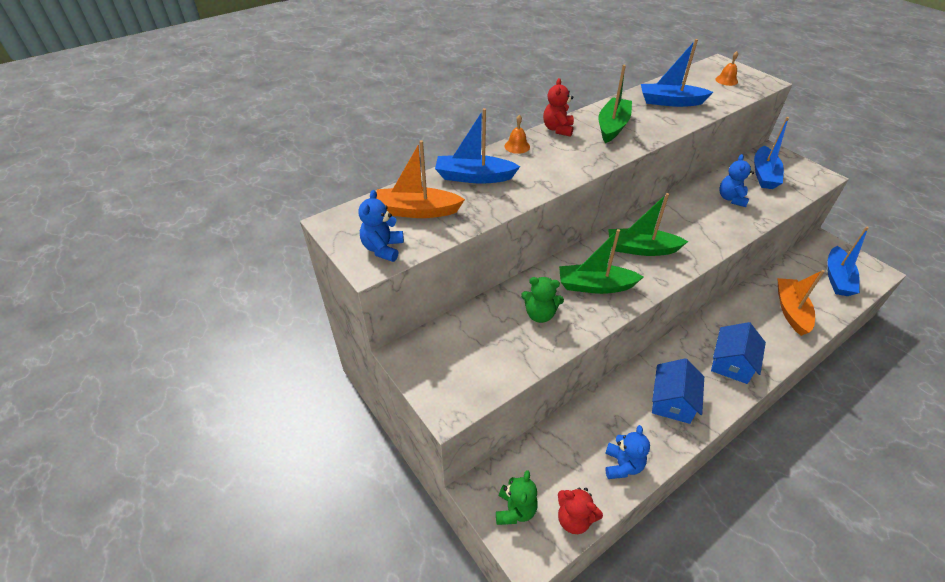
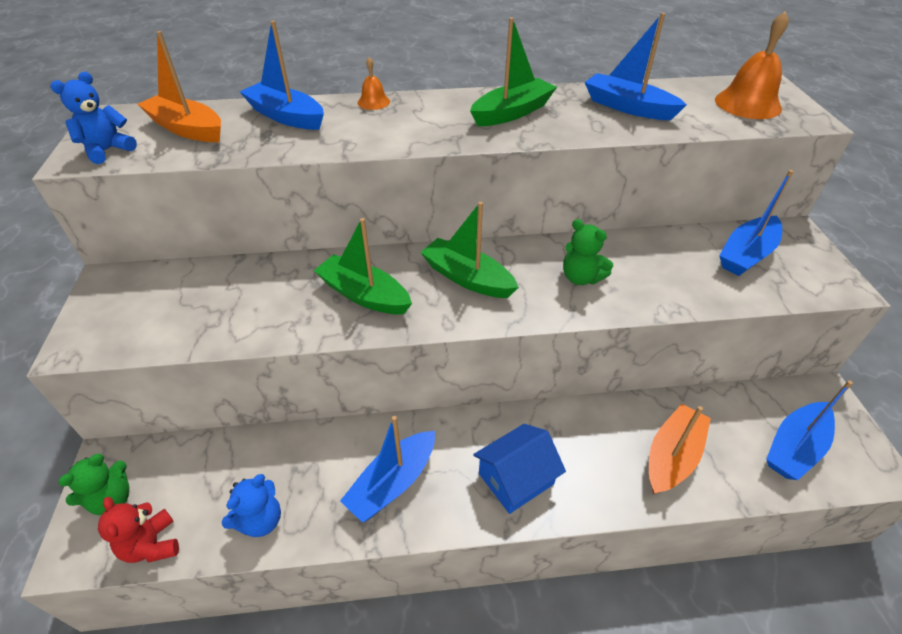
camera: 30 degrees right, 0 degrees up
green teddy bear [521,277,564,323] -> green teddy bear moved to [563,219,613,285]
red teddy bear [543,78,574,137] -> none
blue house [652,358,704,424] -> blue boat [340,416,435,523]
orange bell [715,51,738,86] -> orange bell [715,11,789,119], size x1.93
blue teddy bear [719,154,754,207] -> none

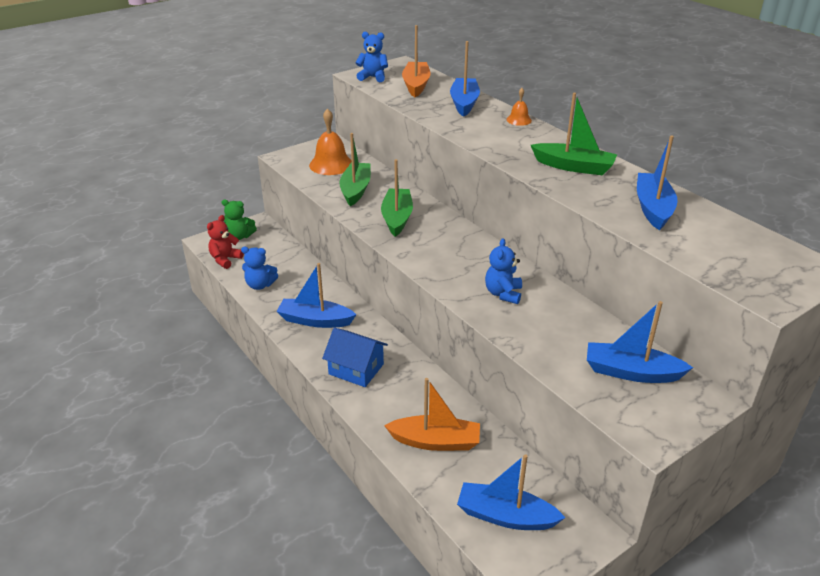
camera: 60 degrees right, 10 degrees down
green boat [420,202,519,298] -> green boat moved to [339,133,371,206]
green teddy bear [563,219,613,285] -> blue teddy bear [485,238,522,304]
orange bell [715,11,789,119] -> orange bell moved to [309,108,352,175]

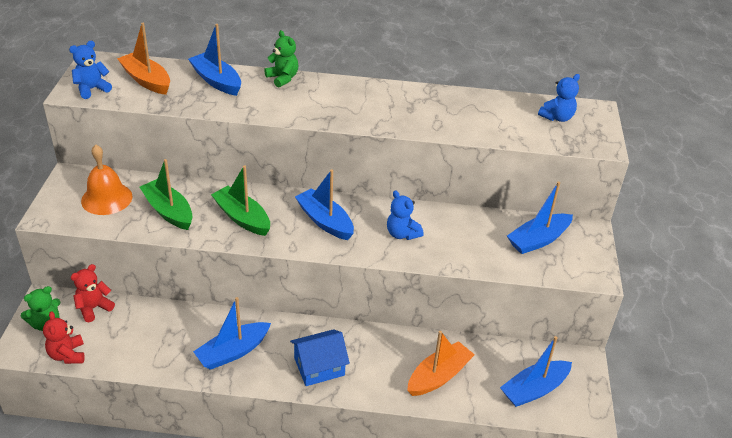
camera: 50 degrees left, 5 degrees up
blue teddy bear [241,247,278,290] -> blue teddy bear moved to [538,74,580,122]
orange bell [506,88,532,126] -> green teddy bear [264,30,299,88]
green boat [531,93,617,175] -> none
blue boat [637,135,678,230] -> blue boat moved to [295,170,354,240]
none -> red teddy bear [71,264,115,322]

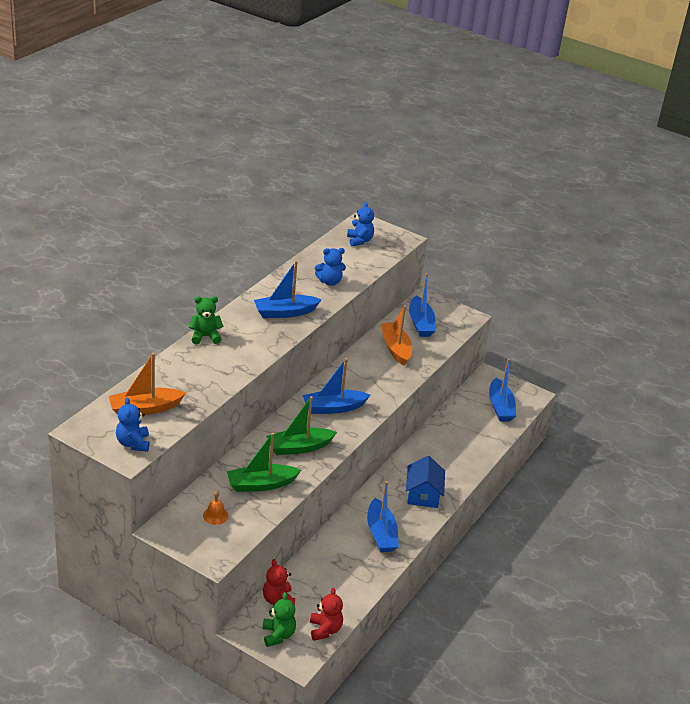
camera: 65 degrees left, 5 degrees down
red teddy bear [43,311,85,364] -> red teddy bear turned 105 degrees counterclockwise [310,587,343,641]
orange bell [81,144,132,215] -> orange bell [203,491,229,525], size x0.52
blue boat [188,24,241,96] -> blue boat moved to [254,261,322,318]
blue teddy bear [387,190,424,240] -> blue teddy bear moved to [315,248,346,286]
orange boat [407,331,475,396] -> orange boat moved to [381,305,412,366]

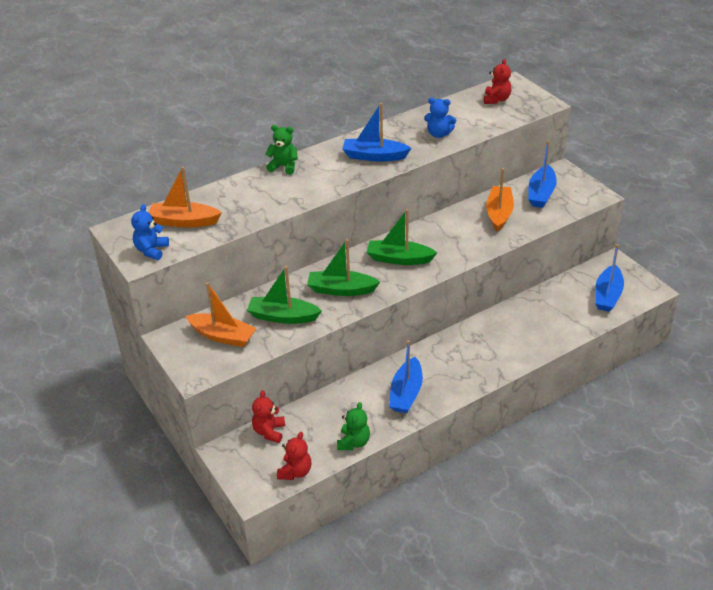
camera: 30 degrees right, 5 degrees up
orange bell [203,491,229,525] -> orange boat [186,282,257,347]
green teddy bear [262,592,296,647] -> green teddy bear moved to [337,402,370,450]
blue boat [302,358,370,414] -> green boat [367,209,437,265]
blue teddy bear [347,202,374,246] -> red teddy bear [484,59,511,104]
blue house [406,456,445,508] -> none

